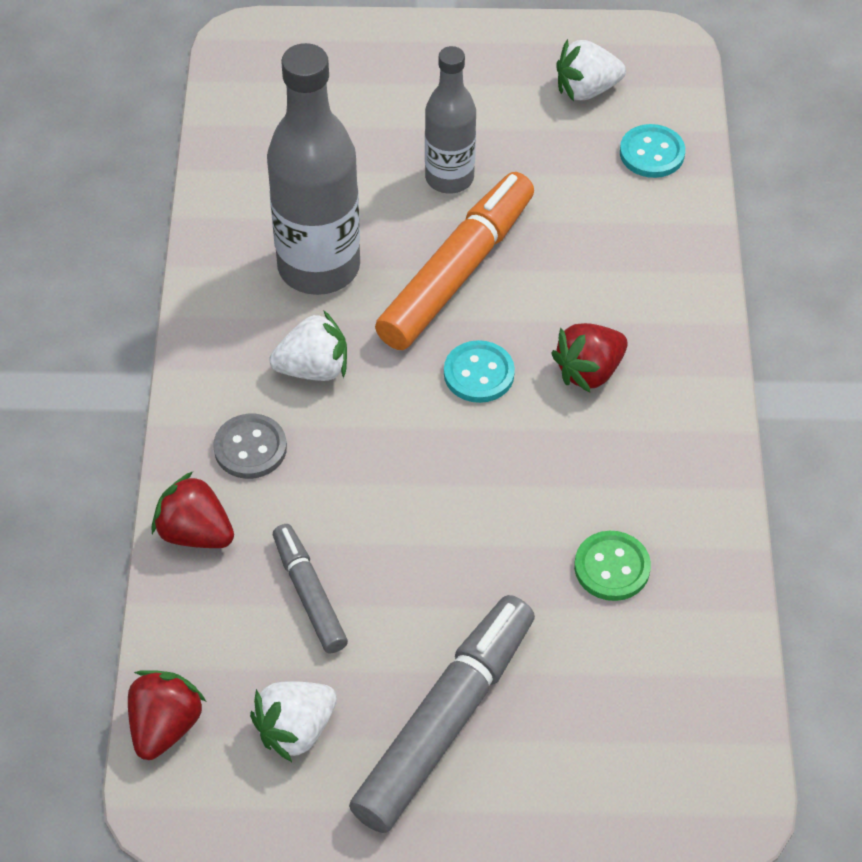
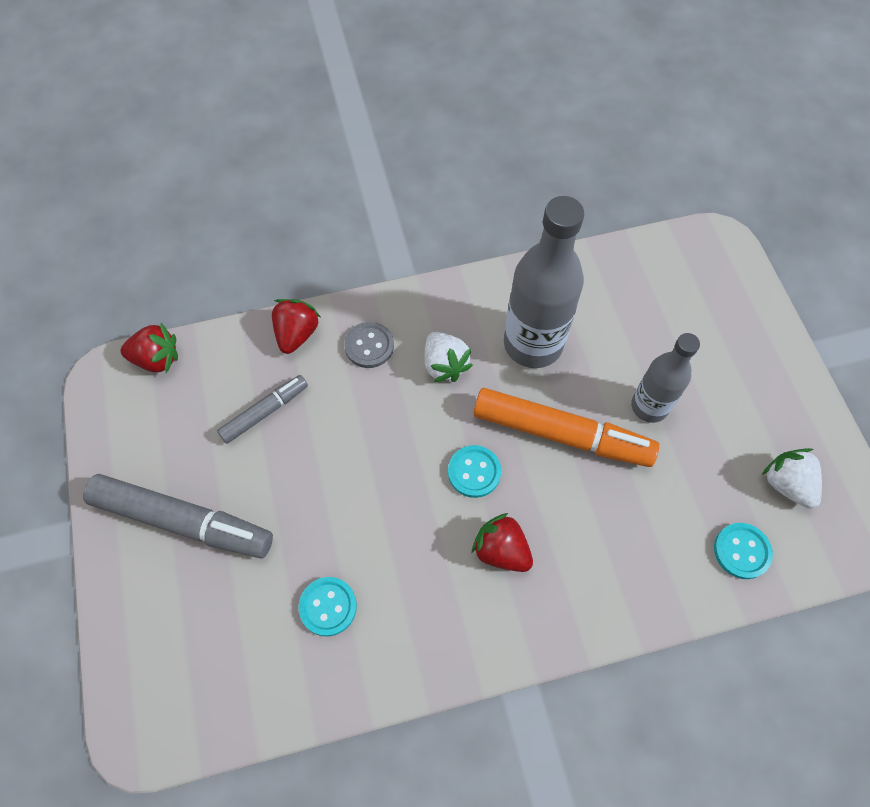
camera: 75 degrees right, 10 degrees up
white strawberry [250,681,337,762] -> none
green button [574,531,651,601] -> turquoise button [299,577,357,636]

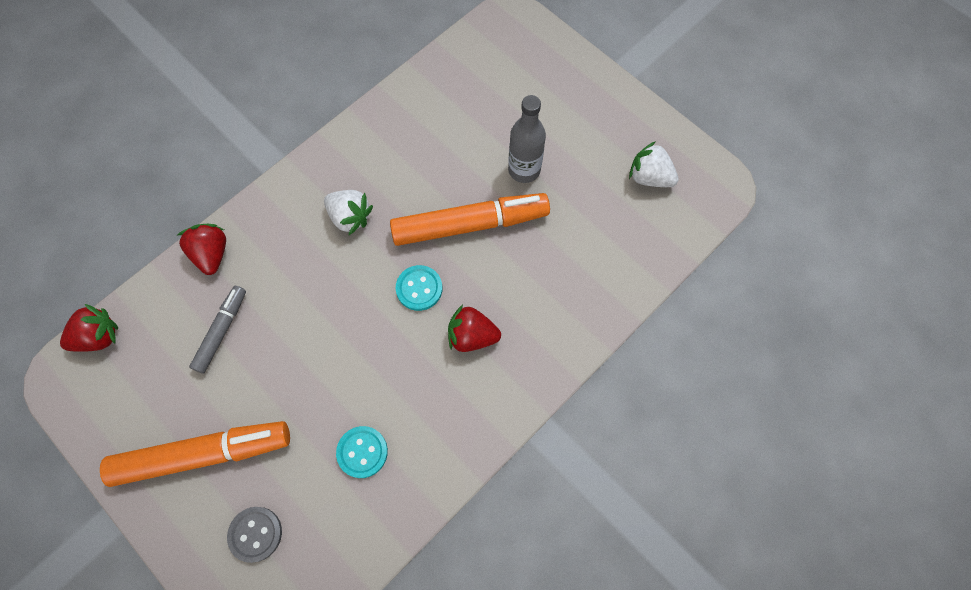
camera: 30 degrees left, 5 degrees up
grey marker [83,474,273,558] -> orange marker [100,421,290,487]
grey button [344,322,394,368] -> grey button moved to [227,507,282,563]
grey bottle [504,196,584,368] -> none
turquoise button [714,523,773,579] -> none

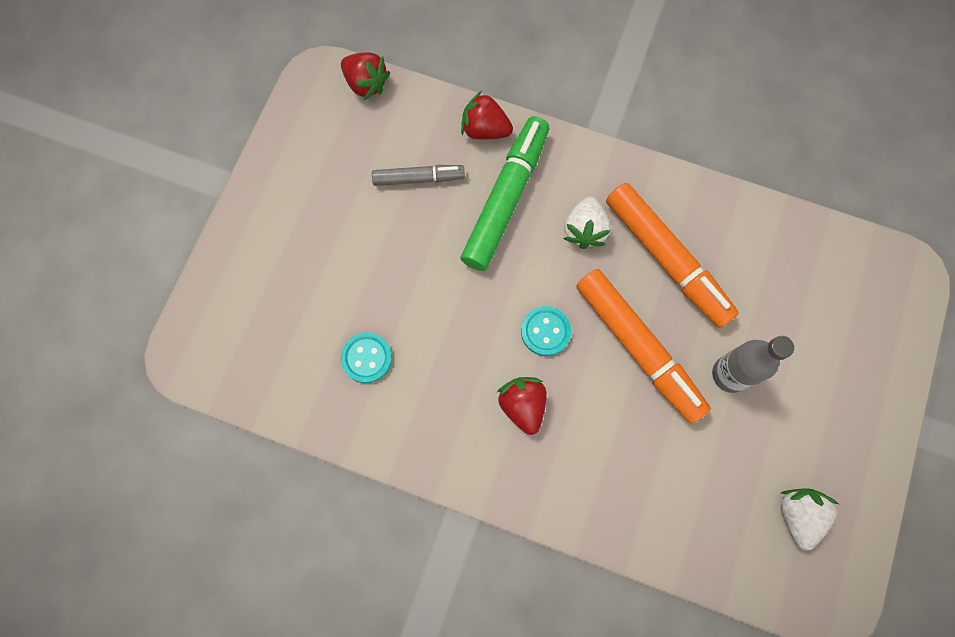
camera: 65 degrees right, 5 degrees up
orange marker [100,421,290,487] -> orange marker moved to [606,183,739,328]
red strawberry [176,224,226,275] -> red strawberry turned 120 degrees counterclockwise [461,91,513,139]
grey button [227,507,282,563] -> none
none -> green marker [461,116,549,271]

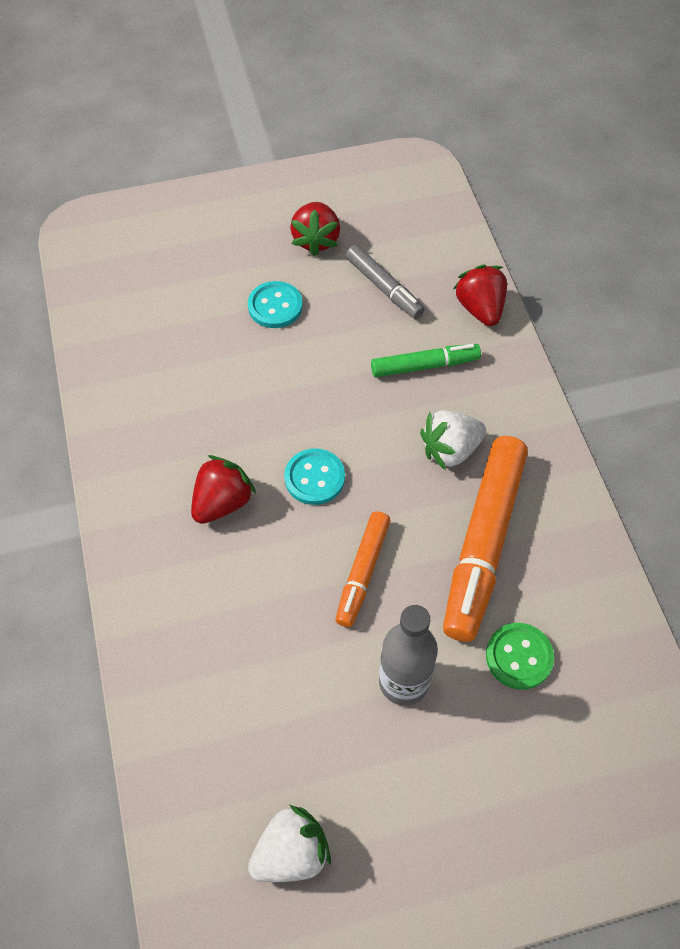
camera: 55 degrees right, 15 degrees down
red strawberry [341,52,390,100] -> red strawberry moved to [290,202,340,256]
turquoise button [341,333,392,383] -> turquoise button moved to [248,281,303,328]
green marker [461,116,549,271] -> green marker [371,344,481,377], size x0.55
orange marker [576,269,711,424] -> orange marker [335,511,390,627], size x0.55
none -> green button [486,623,554,690]

